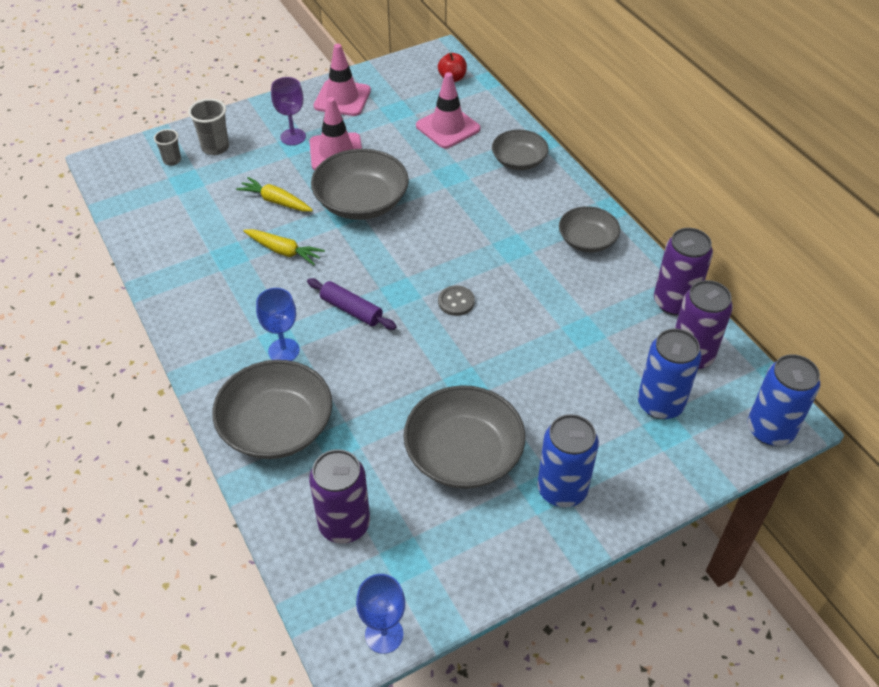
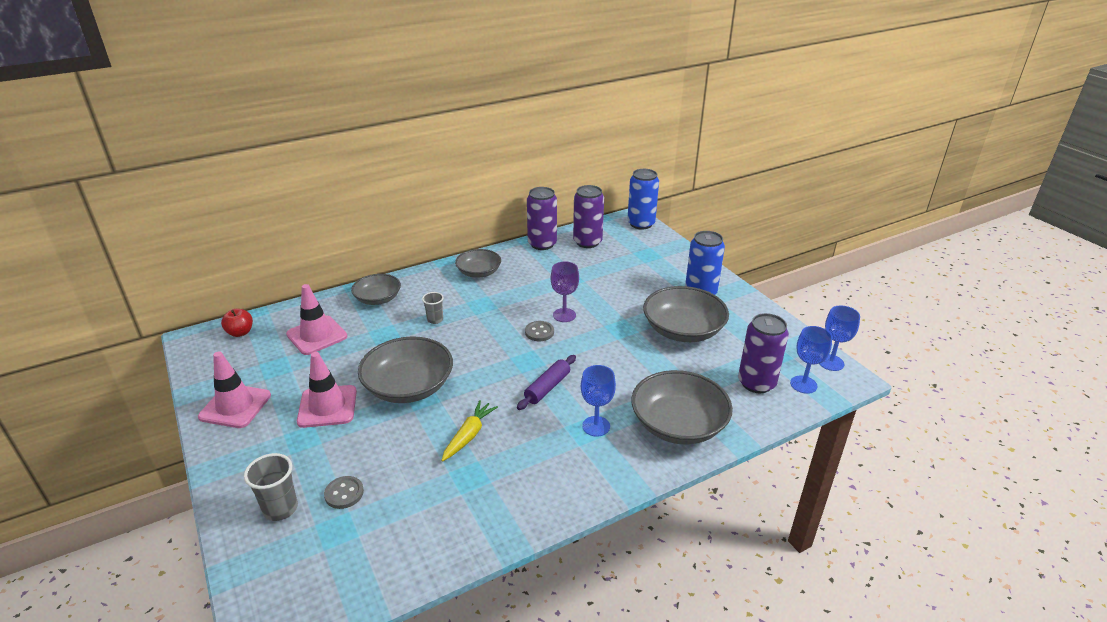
camera: 90 degrees left, 15 degrees down
grey cup [154,129,181,166] -> grey cup moved to [422,292,444,324]
yellow carrot [236,177,313,212] -> none
purple goblet [271,77,306,145] -> purple goblet moved to [551,262,579,322]
blue can [638,329,702,419] -> none
none -> grey button [324,476,364,509]
none -> blue goblet [790,326,832,394]

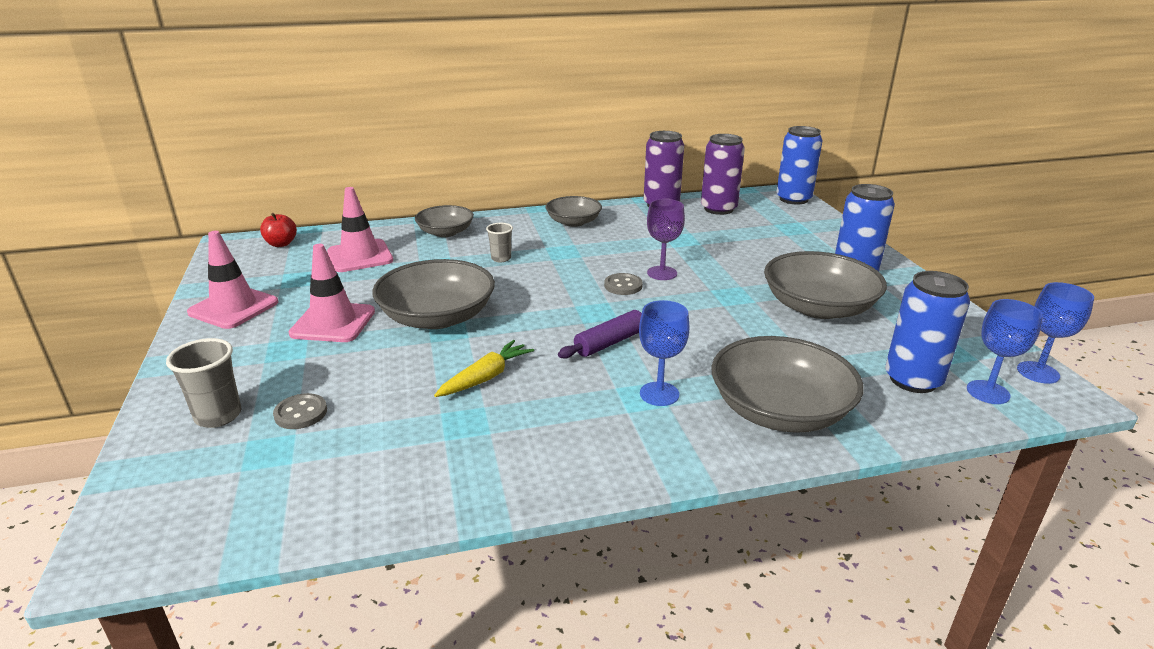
camera: 15 degrees right, 5 degrees down
purple can [738,313,789,393] -> blue can [885,271,970,393]

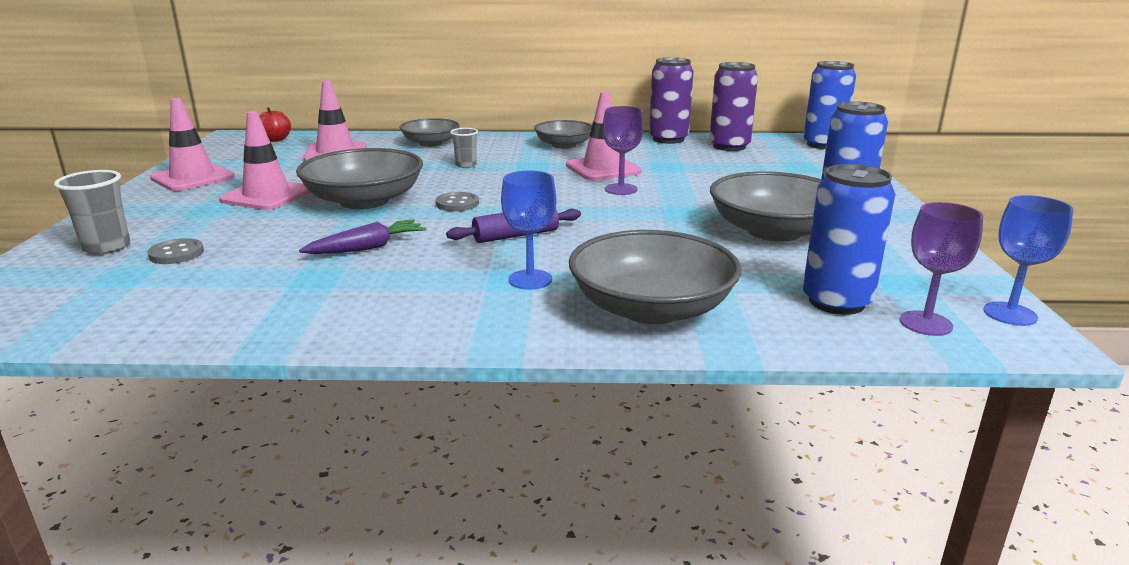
camera: 15 degrees right, 5 degrees down
yellow carrot [434,340,534,397] -> purple carrot [299,219,427,254]
grey button [604,273,643,295] -> grey button moved to [436,192,479,211]
blue goblet [967,299,1043,404] -> purple goblet [899,202,983,336]
none -> pink traffic cone [566,92,642,181]

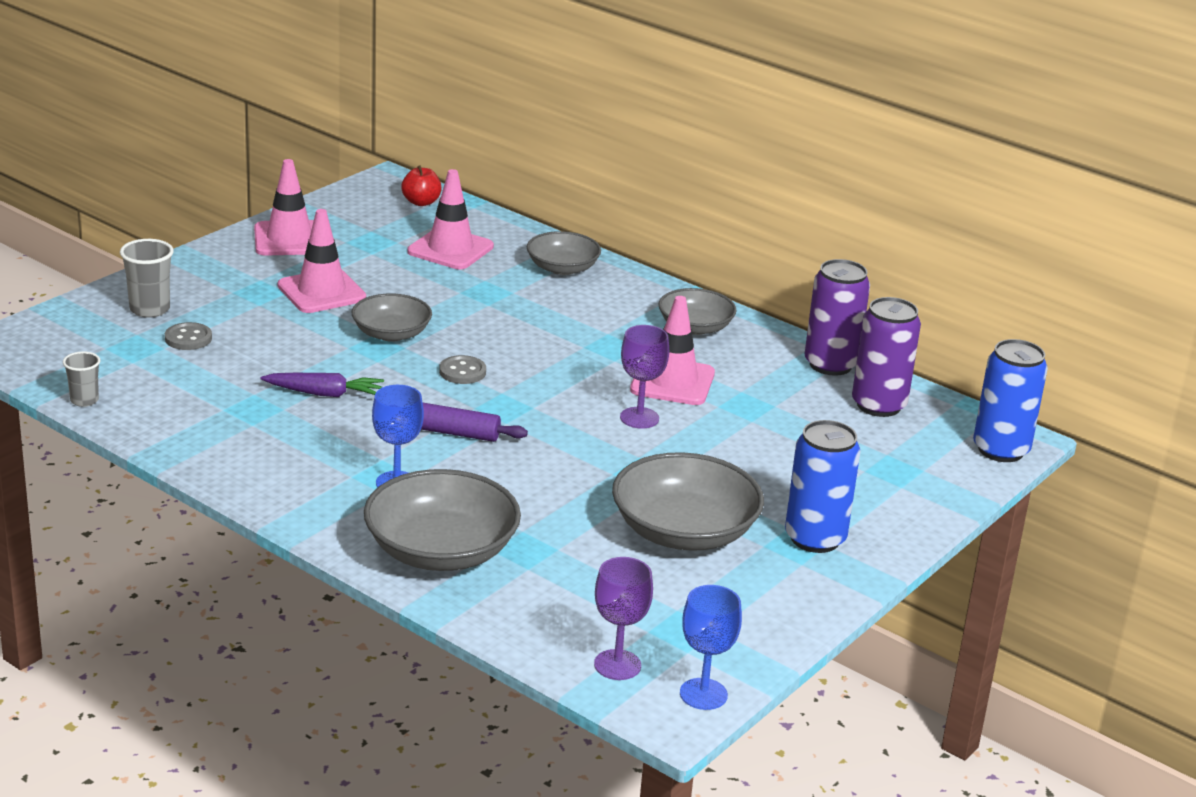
camera: 35 degrees right, 5 degrees up
grey bowl [296,148,423,209] -> grey bowl [351,293,432,342], size x0.61
grey cup [450,128,478,168] -> grey cup moved to [63,351,100,407]
blue can [803,164,895,315] -> none

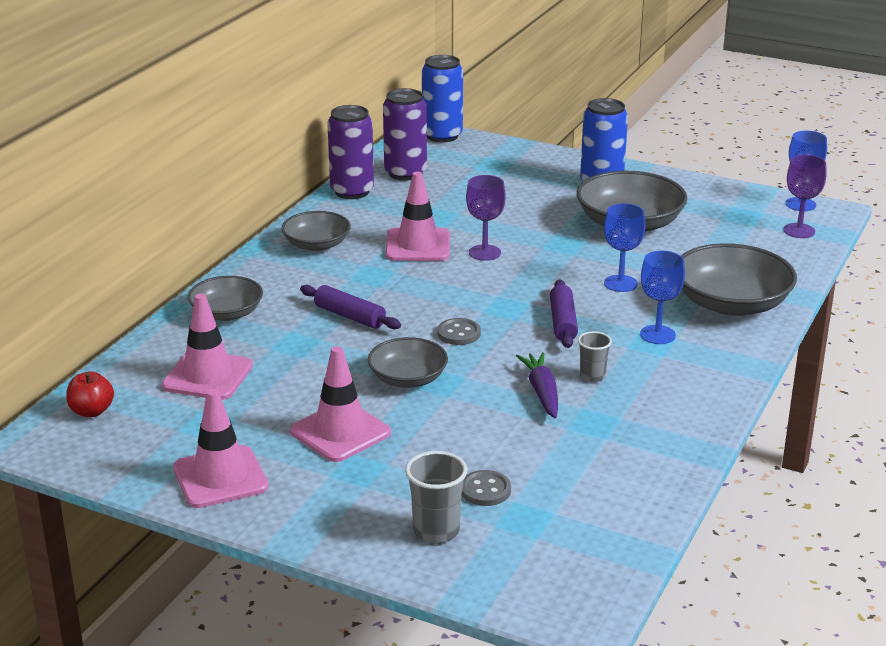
camera: 100 degrees left, 0 degrees up
grey cup [63,351,100,407] -> grey cup moved to [578,331,612,382]
none -> purple rolling pin [300,285,401,329]
none -> blue goblet [604,203,645,292]

